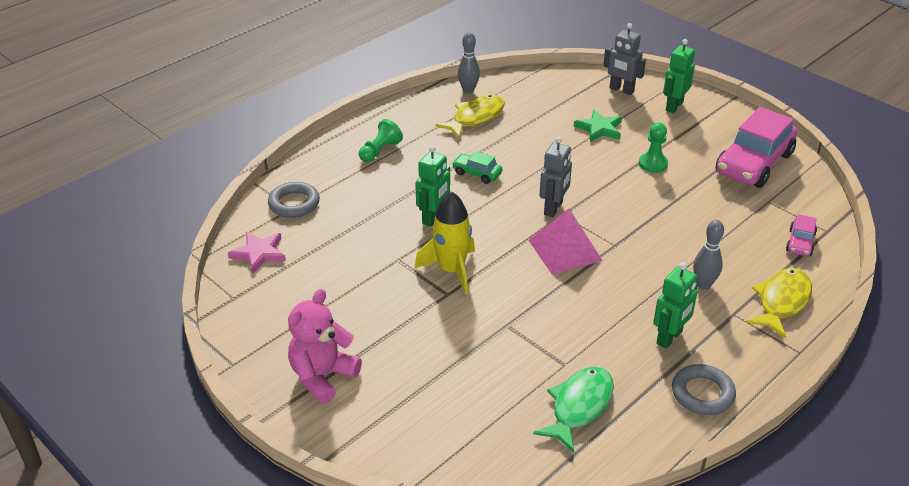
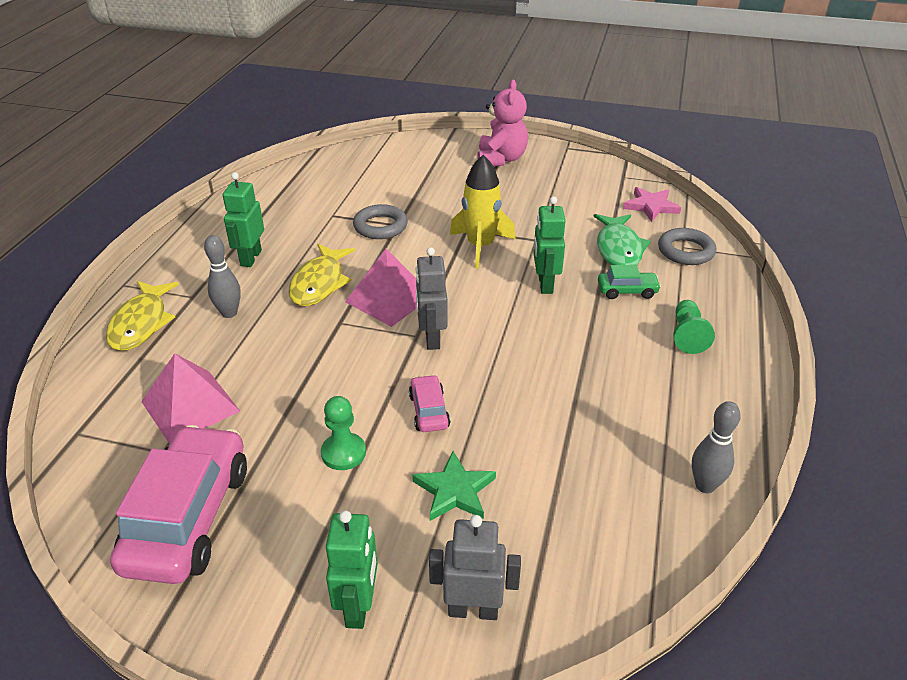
camera: 150 degrees right, 0 degrees up
yellow fish [435,95,505,139] -> yellow fish moved to [288,244,355,306]
green car [452,151,502,184] -> green car moved to [598,265,661,299]
green fish [533,366,614,453] -> green fish moved to [593,214,651,265]
grey ring [672,364,736,415] -> grey ring moved to [353,204,408,239]
pink car [786,214,817,256] -> pink car moved to [409,375,450,432]
none -> pink pyramid [141,353,240,444]

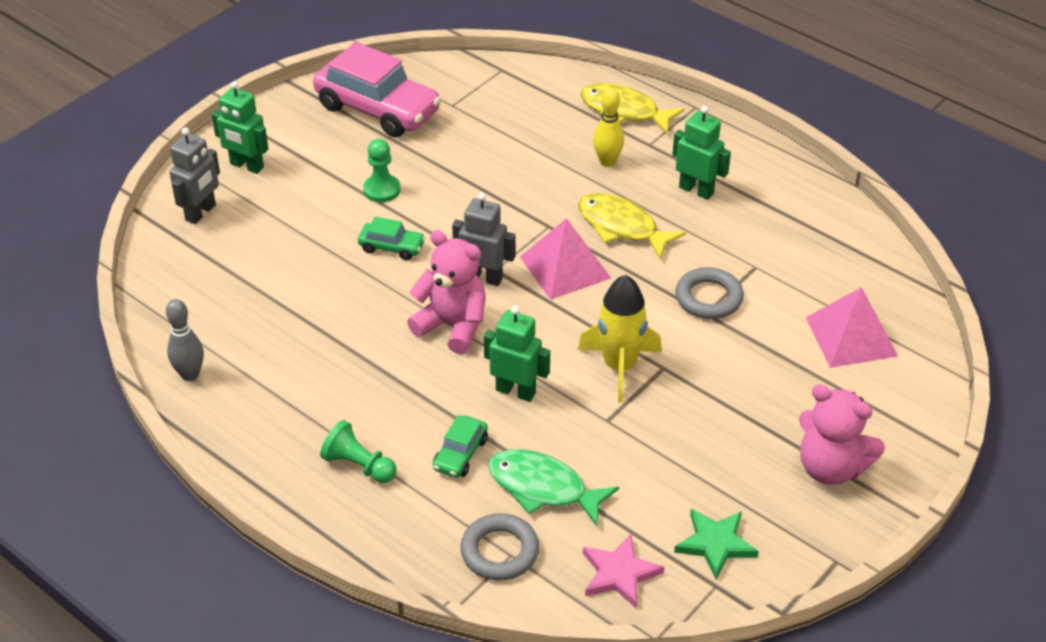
camera: 115 degrees right, 5 degrees up
pink pyramid [141,353,240,444] -> pink pyramid moved to [806,287,898,368]
grey bowling pin [204,235,241,318] -> yellow bowling pin [593,88,624,167]
pink car [409,375,450,432] -> green car [358,217,426,260]
green star [412,451,496,521] -> green star moved to [674,508,759,579]
none -> pink teddy bear [407,230,486,354]

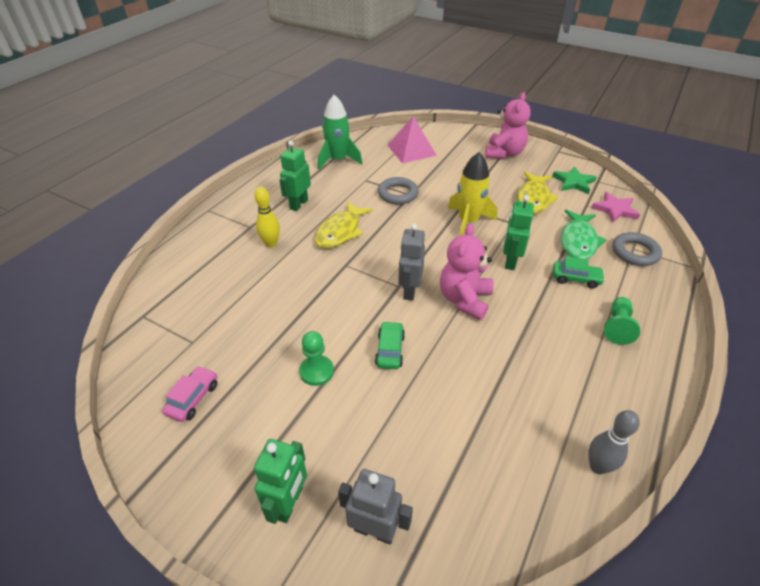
camera: 100 degrees left, 0 degrees up
pink car [313,42,442,137] -> pink car [162,366,217,422], size x0.46
pink pyramid [520,218,611,300] -> none
yellow fish [580,83,685,134] -> yellow fish moved to [517,172,558,214]
none -> green rocket [318,95,363,170]

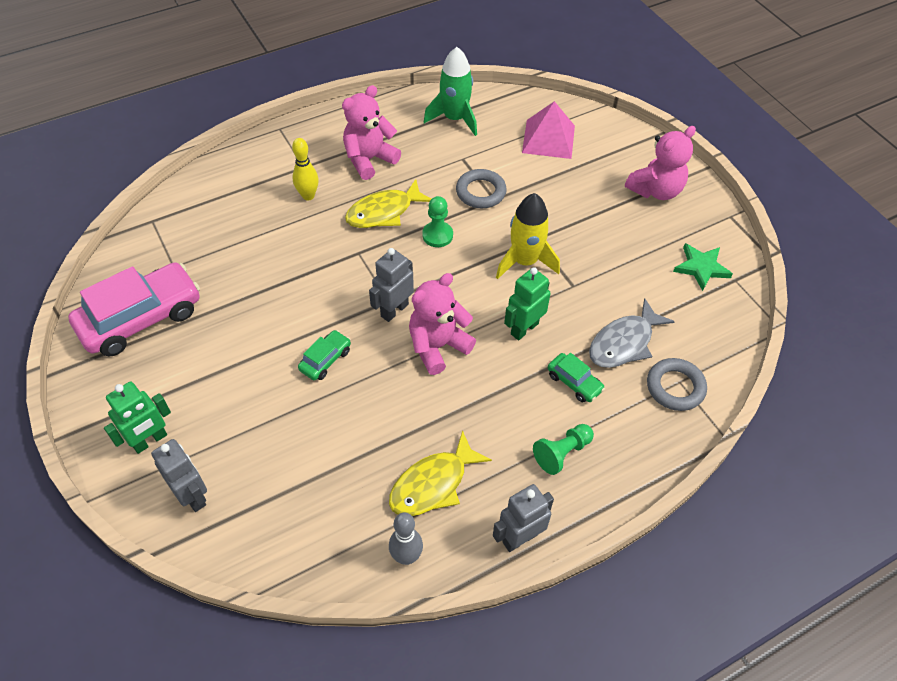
camera: 30 degrees right, 10 degrees up
pink car [162,366,217,422] -> pink car [68,262,200,356], size x2.17
green robot [279,141,311,211] -> pink teddy bear [342,85,401,180]
green pawn [299,331,334,386] -> green pawn moved to [422,196,453,247]
yellow fish [517,172,558,214] -> yellow fish moved to [389,430,492,516]
green fish [561,210,606,259] -> grey fish [589,298,675,368]
pink star [591,192,640,223] -> none
none -> grey robot [493,484,554,552]

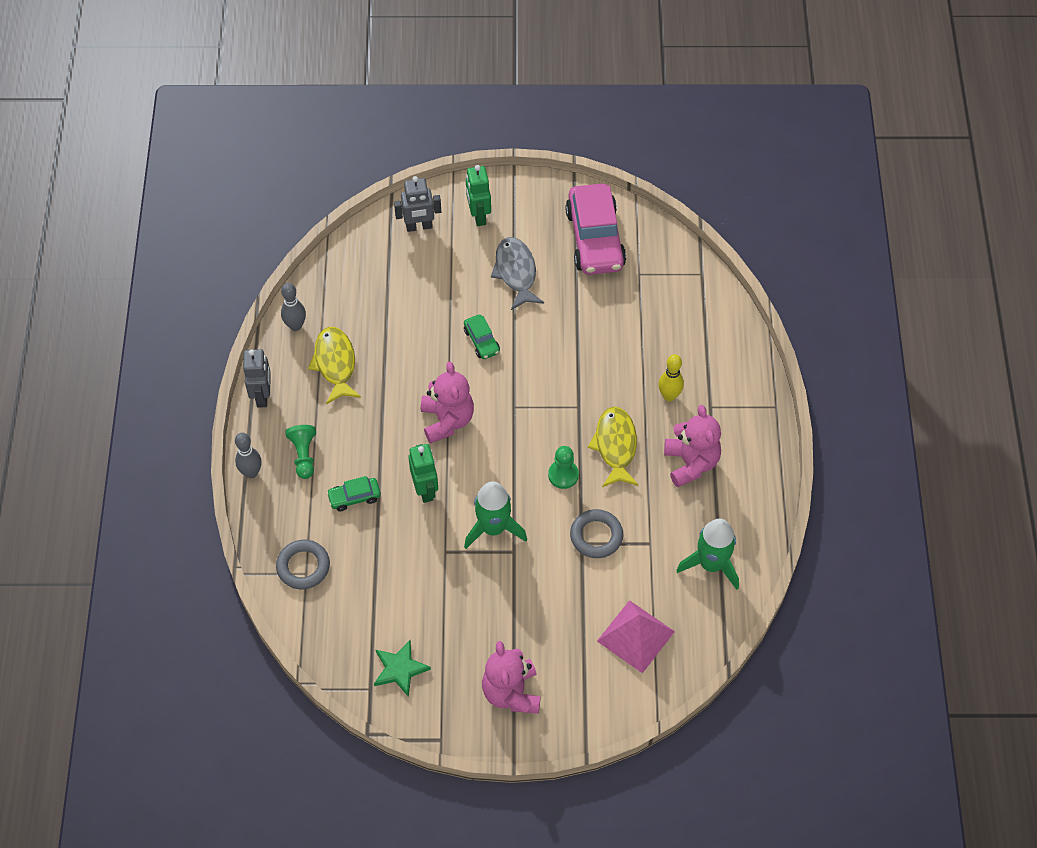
camera: 120 degrees right, 5 degrees up
grey robot [369,248,414,322] -> none
yellow rocket [496,193,560,279] -> green rocket [464,481,527,549]
grey fish [589,298,675,368] -> grey fish moved to [491,237,544,310]
none -> grey bowling pin [235,433,262,478]

